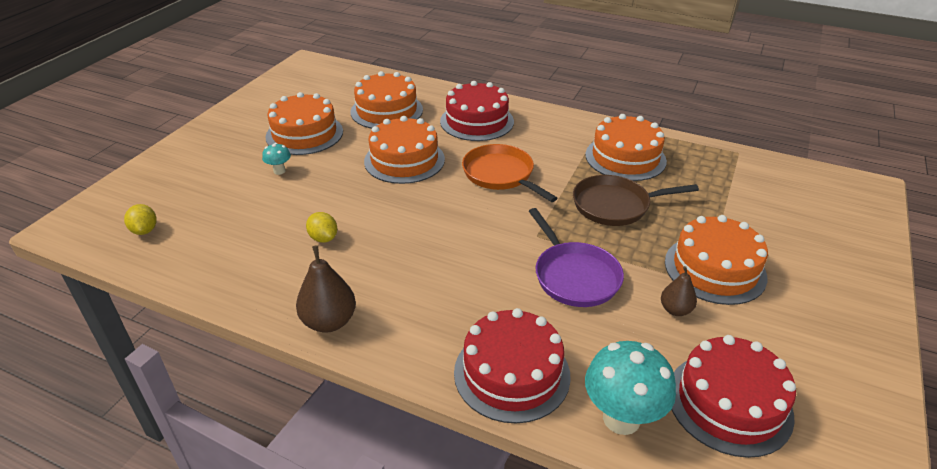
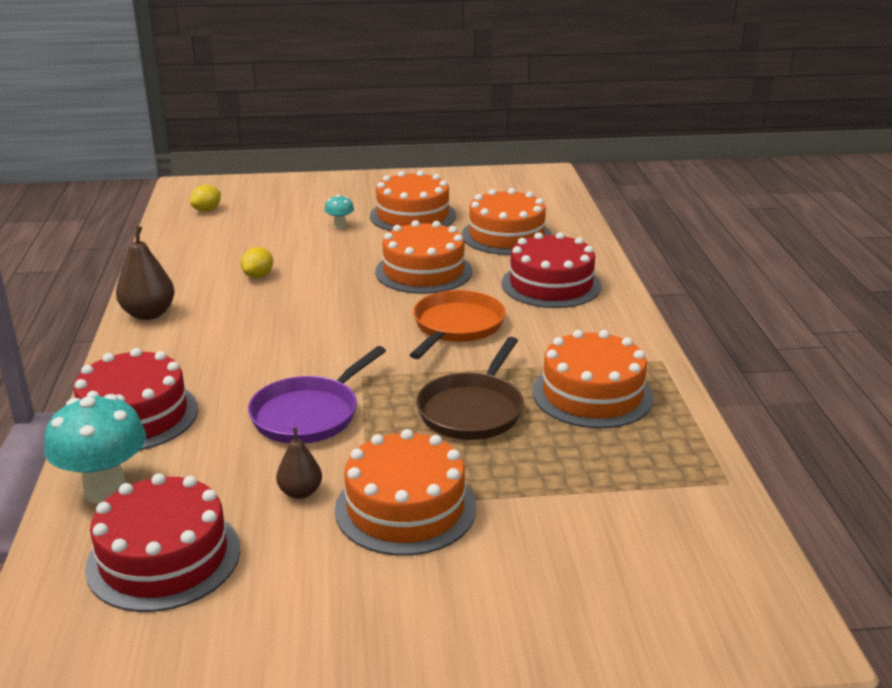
camera: 60 degrees right, 10 degrees down
brown pan [573,175,699,226] -> brown pan turned 120 degrees counterclockwise [416,337,524,440]

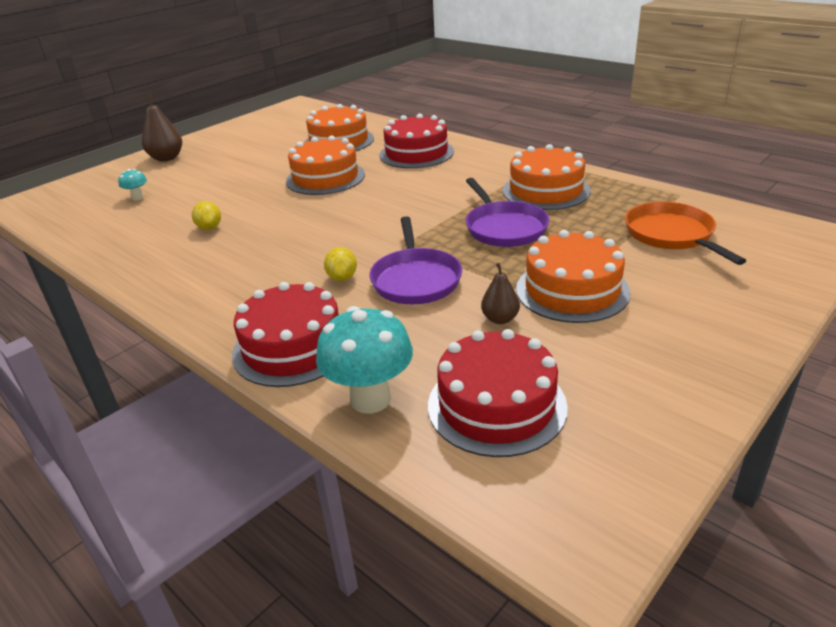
camera: 40 degrees left, 5 degrees up
brown pear [116,226,175,320] -> brown pear moved to [142,94,182,162]
yellow lemon [190,185,221,212] -> yellow lemon moved to [324,247,357,281]
turquoise mushroom [324,194,354,229] -> turquoise mushroom moved to [118,169,147,201]
orange cake [370,170,456,231] -> none
orange pan [410,290,506,359] -> orange pan moved to [625,202,746,265]
brown pan [416,337,524,440] -> purple pan [466,178,549,247]

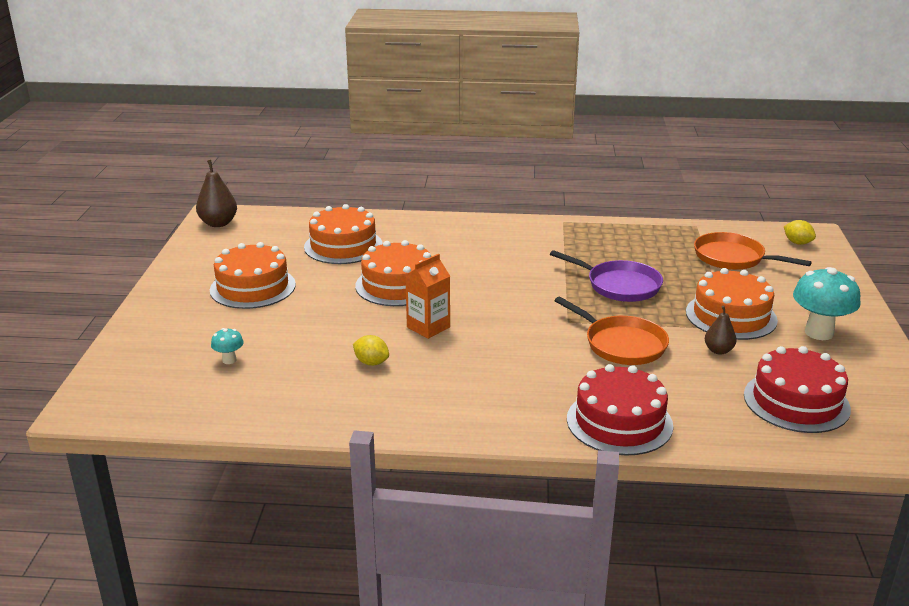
camera: 40 degrees left, 5 degrees down
brown pear [142,94,182,162] -> brown pear moved to [196,160,237,227]
turquoise mushroom [316,306,413,414] -> turquoise mushroom moved to [793,267,861,340]
yellow lemon [324,247,357,281] -> yellow lemon moved to [784,220,816,245]
purple pan [369,216,462,304] -> orange pan [554,297,669,365]
red cake [380,113,454,168] -> none
orange cake [503,144,591,210] -> orange cake moved to [210,242,296,309]
none -> orange carton [405,254,450,339]

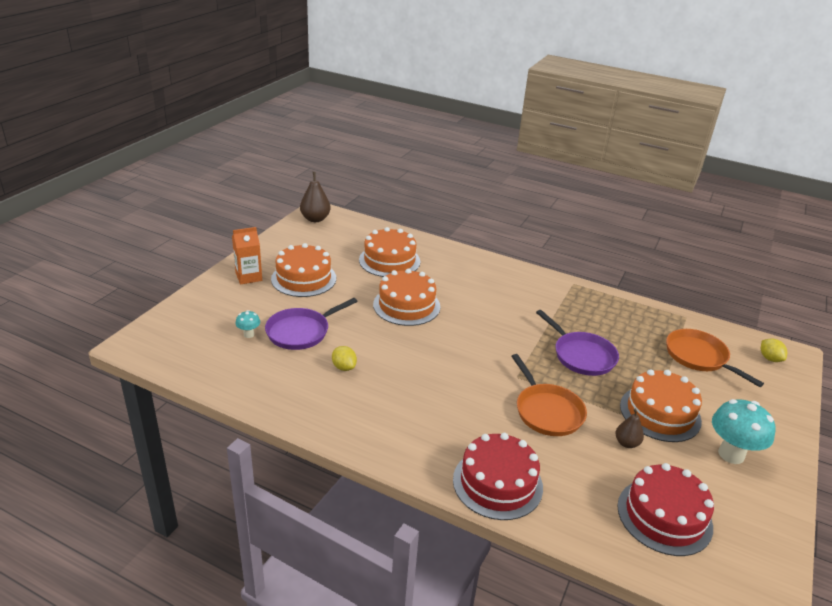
camera: 20 degrees right, 5 degrees up
orange carton [405,254,450,339] -> orange carton moved to [232,227,262,285]
none -> purple pan [265,298,358,350]

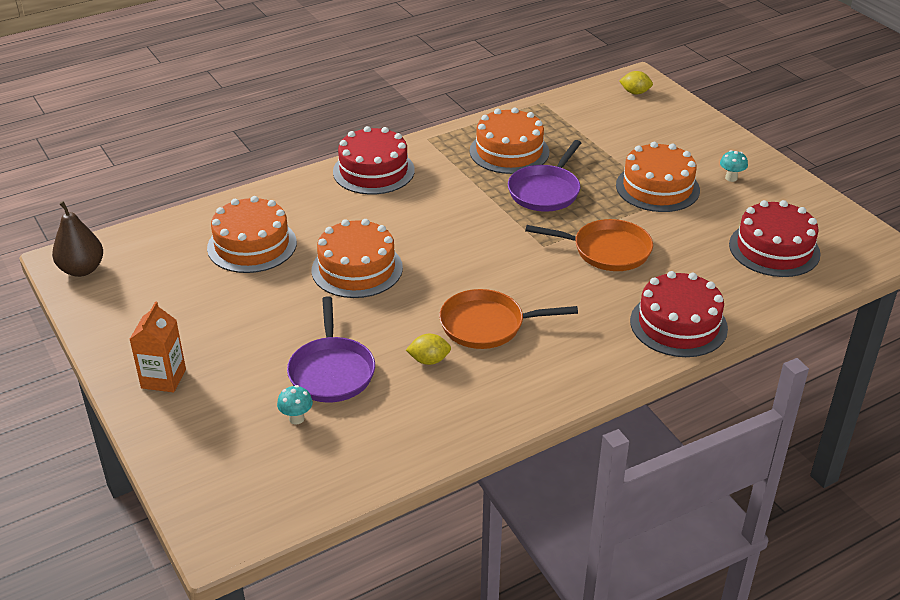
camera: 55 degrees left, 5 degrees up
orange cake [271,243,336,297] -> orange cake moved to [470,108,549,174]
purple pan [536,310,619,376] -> purple pan turned 120 degrees clockwise [508,140,581,212]
brown pear [616,409,644,448] -> none
orange pan [666,329,764,387] -> orange pan moved to [439,289,578,349]
turquoise mushroom [712,399,775,464] -> turquoise mushroom [720,150,748,182], size x0.48
none -> red cake [333,126,415,195]

